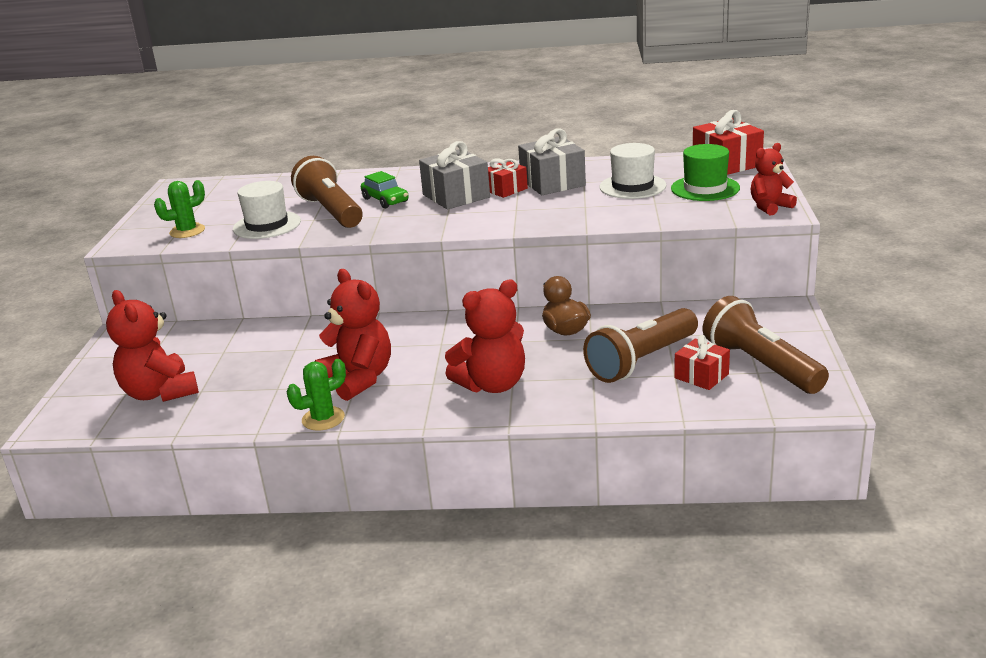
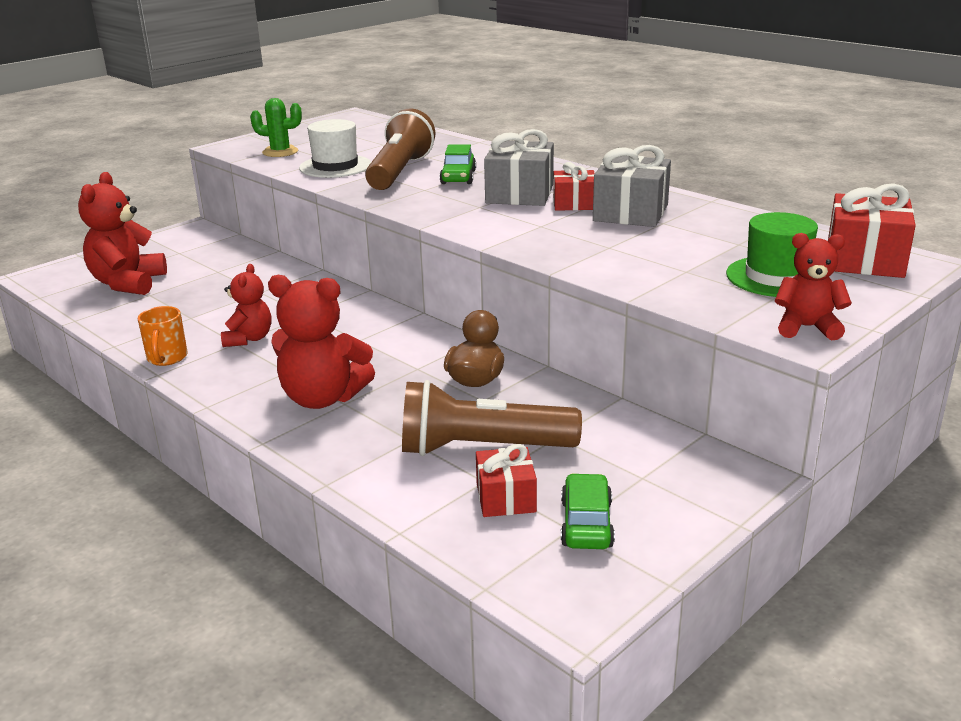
camera: 40 degrees right, 0 degrees up
green cactus [287,359,346,431] -> orange mug [138,306,187,366]
red teddy bear [315,269,391,401] -> red teddy bear [221,264,271,347], size x0.61
white hat [599,143,667,199] -> none
brown flashlight [703,296,829,394] -> green car [561,473,615,549]

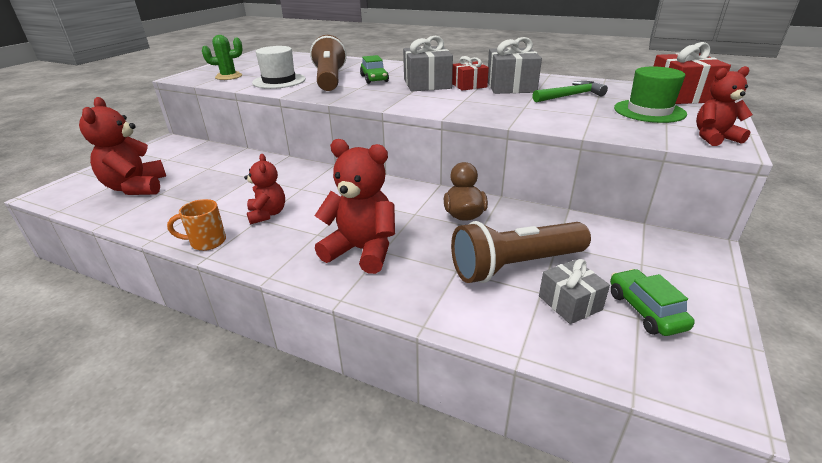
camera: 20 degrees left, 5 degrees up
orange mug [138,306,187,366] -> orange mug turned 105 degrees clockwise [167,199,226,251]
red teddy bear [268,275,375,409] -> red teddy bear turned 150 degrees counterclockwise [315,139,395,274]
red gift [476,444,537,517] -> grey gift [539,259,610,324]
none -> green hammer [532,81,608,102]

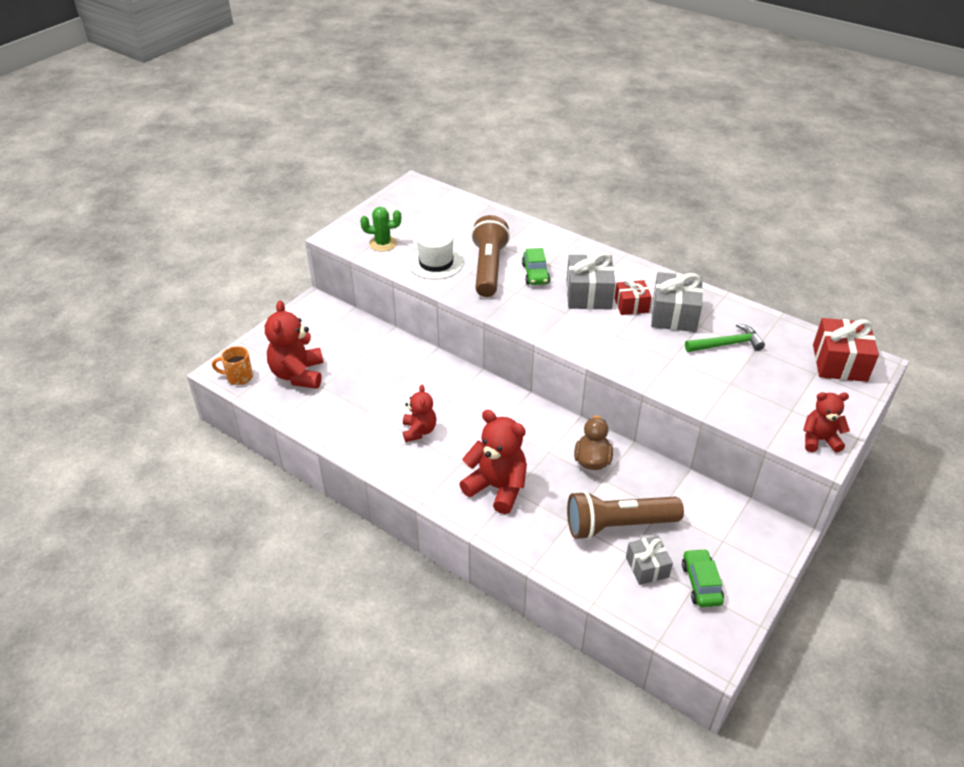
camera: 10 degrees right, 10 degrees up
orange mug [167,199,226,251] -> orange mug moved to [212,346,253,385]
green hat [614,66,687,123] -> none

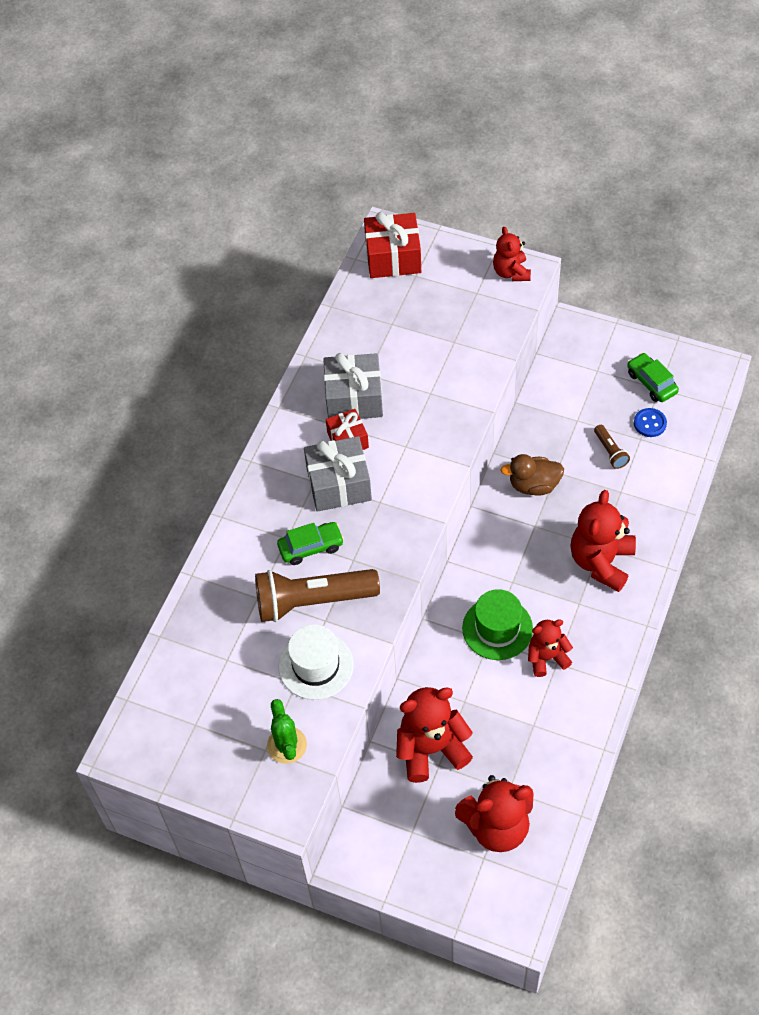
camera: 100 degrees left, 15 degrees up
orange mug [212,346,253,385] -> none
brown flashlight [567,491,684,540] -> brown flashlight [594,425,630,469], size x0.45
grey gift [626,536,673,585] -> blue button [634,408,667,437]
green car [682,549,724,607] -> green car turned 75 degrees clockwise [627,353,679,402]
green hammer [685,323,765,352] -> none
none -> red teddy bear [396,687,473,783]
none -> green hat [462,589,533,660]

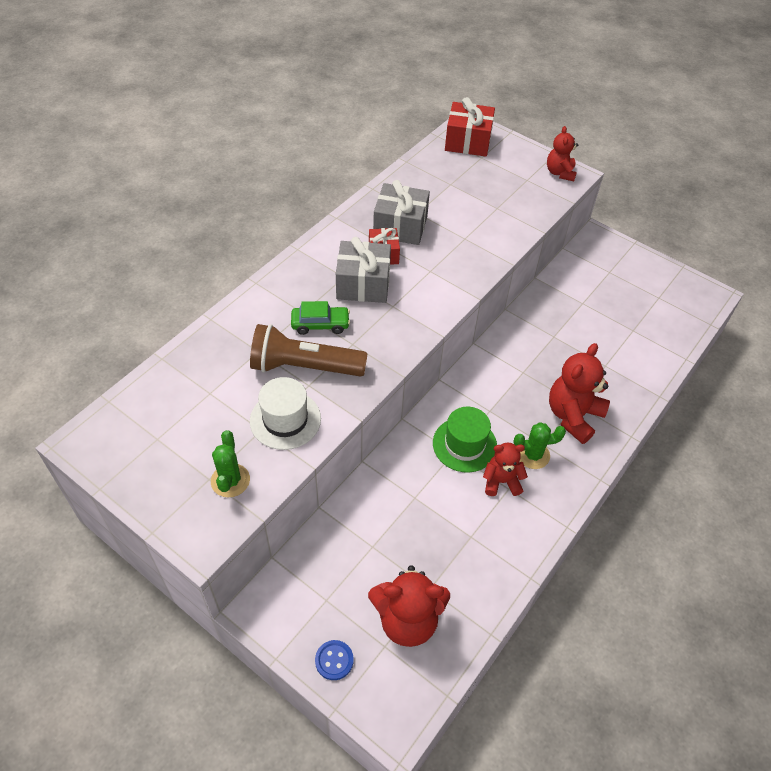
camera: 10 degrees right, 5 degrees down
red teddy bear [396,687,473,783] -> none
brown duck [500,454,564,496] -> none
brown flashlight [594,425,630,469] -> none
green car [627,353,679,402] -> none
blue button [634,408,667,437] -> blue button moved to [315,640,354,680]
none -> green cactus [513,422,566,469]

